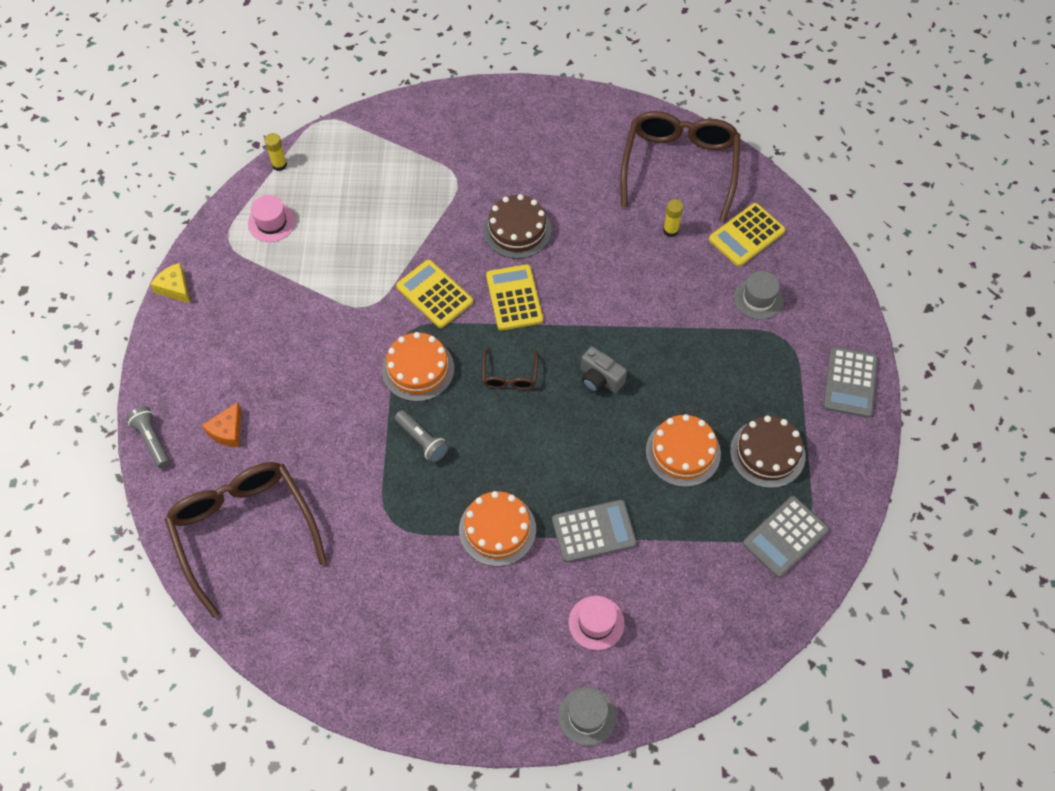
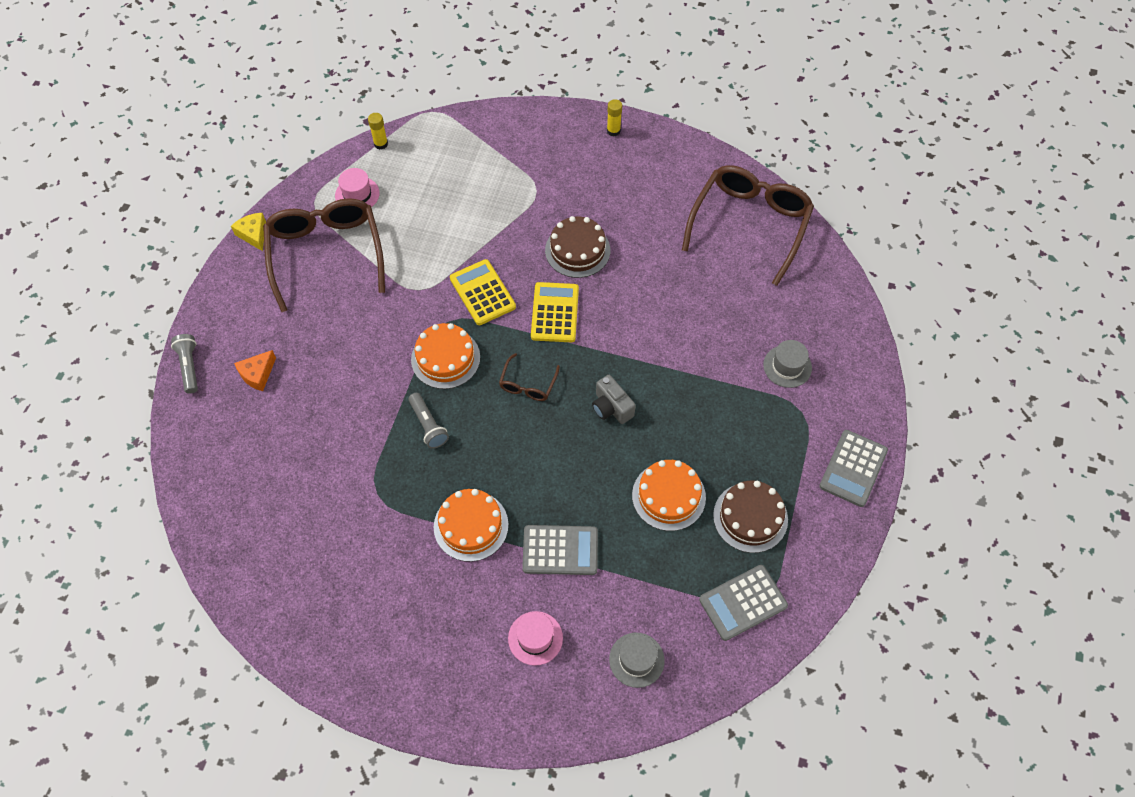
camera: 15 degrees right, 0 degrees up
brown glasses [165,462,327,618] -> brown glasses moved to [263,198,385,312]
grey hat [558,687,616,746] -> grey hat moved to [609,633,665,688]
yellow glue stick [663,199,683,237] -> yellow glue stick moved to [607,99,622,137]
yellow calculator [709,203,785,267] -> none

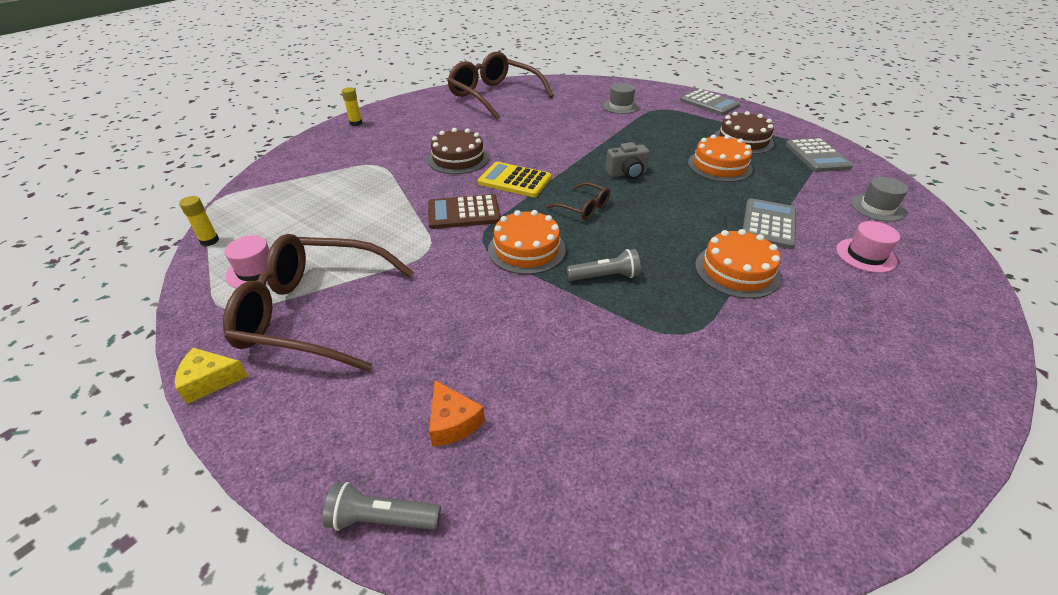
camera: 70 degrees left, 20 degrees down
yellow calculator [450,259,516,325] -> brown calculator [428,194,500,229]

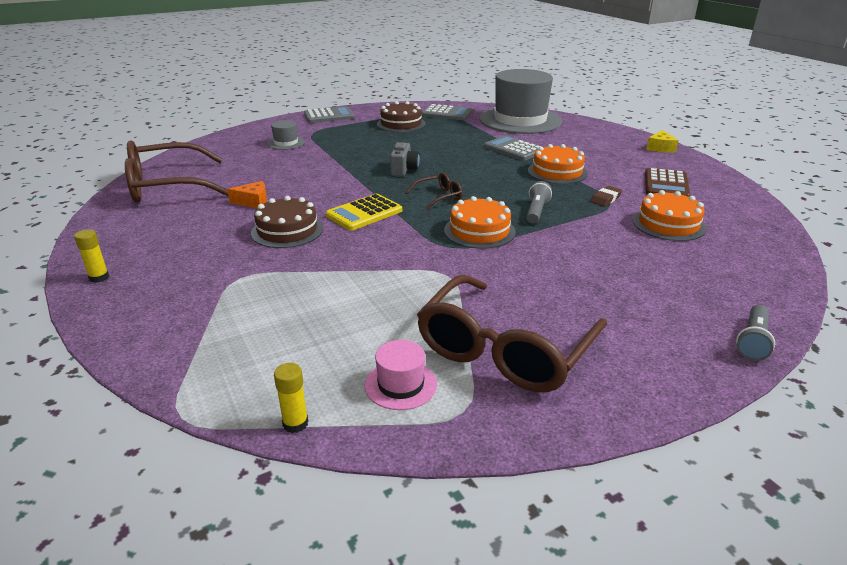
camera: 65 degrees left, 10 degrees down
yellow cheese [175,348,248,404] -> yellow cheese moved to [646,130,678,153]
brown calculator [428,194,500,229] -> brown calculator moved to [645,168,691,197]
orange cheese [429,380,485,447] -> orange cheese moved to [227,181,267,208]
orange cake [688,134,753,182] -> orange cake moved to [632,190,706,241]
pink hat [836,221,900,273] -> none
grey hat [851,177,909,222] -> grey hat [479,69,562,134], size x2.45
none -> brown eraser [591,186,622,206]

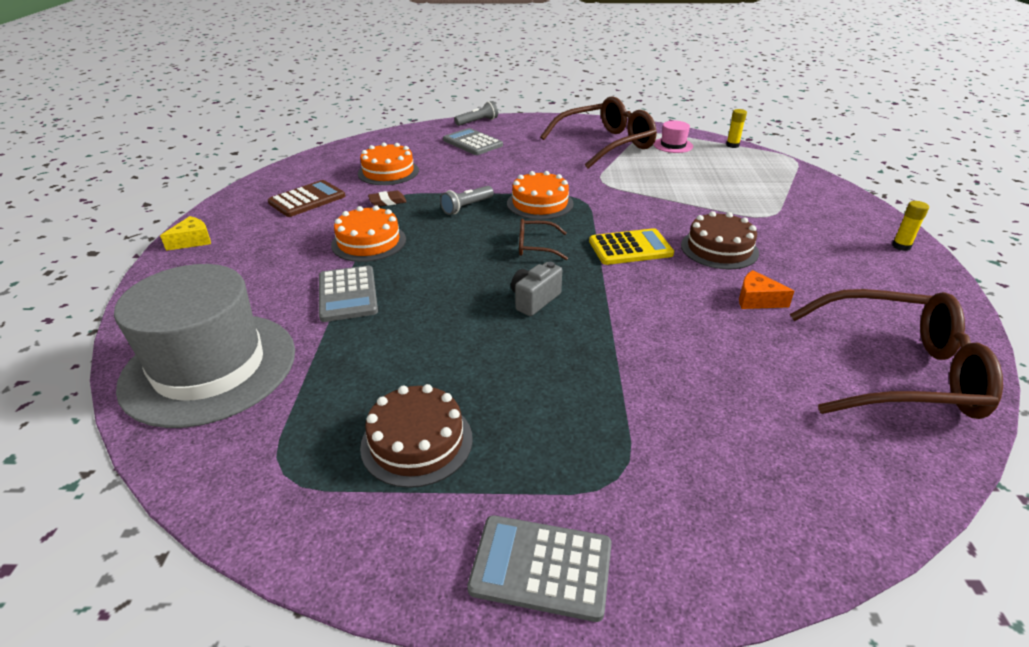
camera: 150 degrees left, 5 degrees up
grey hat [267,120,305,150] -> none
grey calculator [421,104,473,120] -> grey calculator moved to [443,128,503,155]

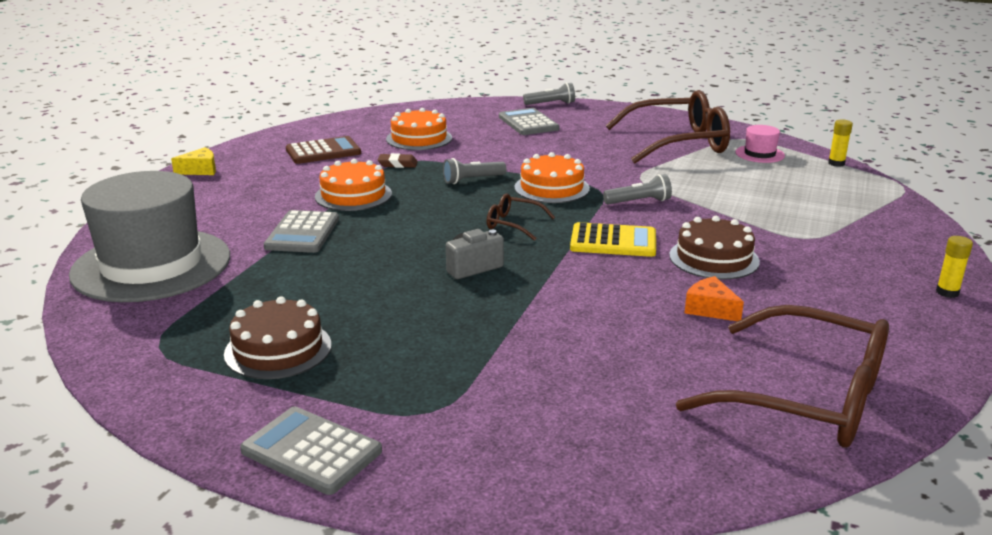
camera: 20 degrees right, 10 degrees down
none -> grey flashlight [603,174,672,204]

